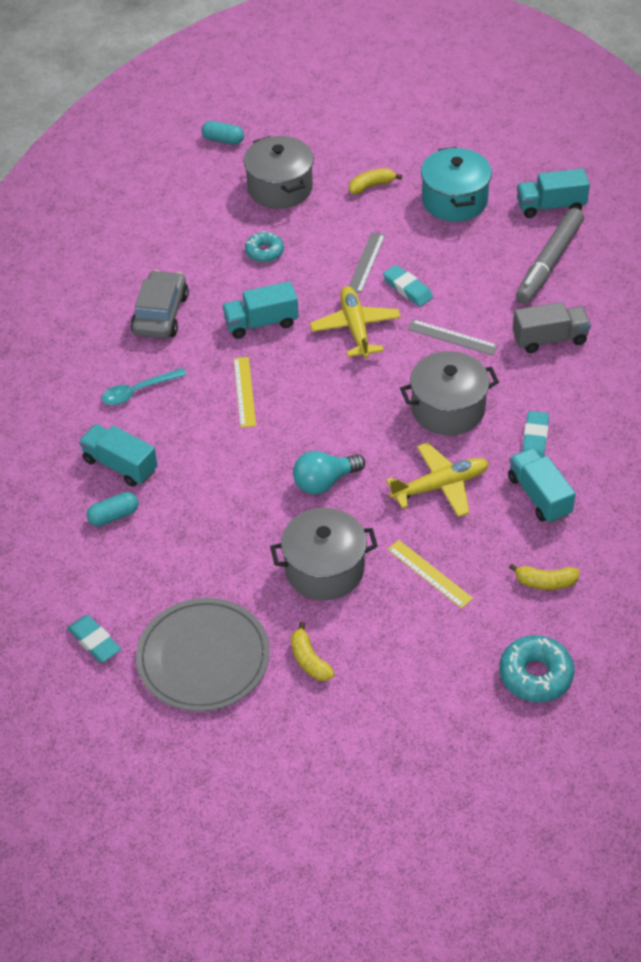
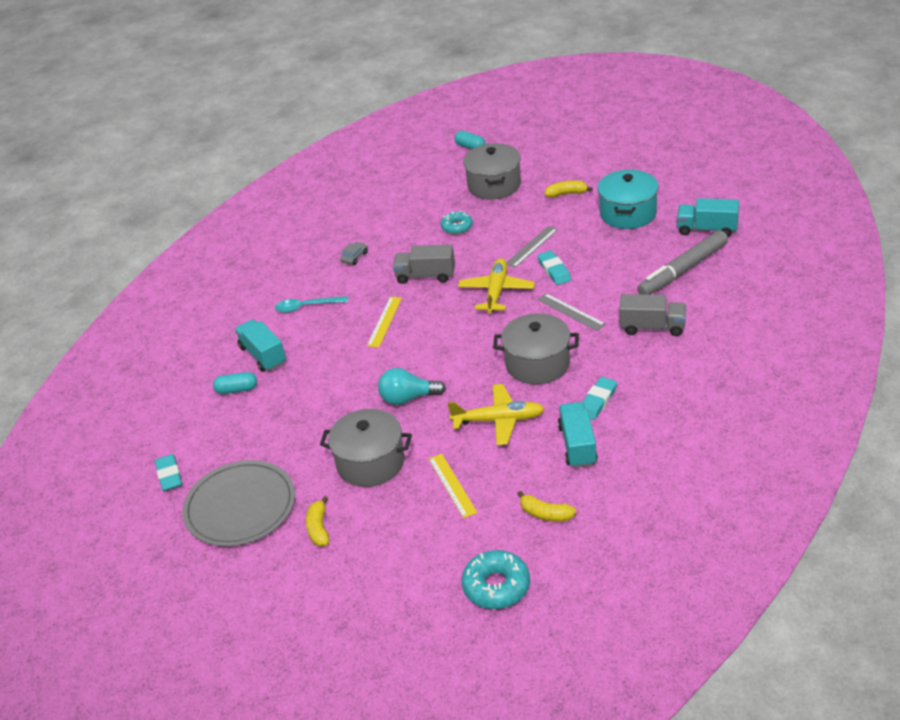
camera: 25 degrees right, 10 degrees down
grey car [131,270,189,339] -> grey car [340,242,368,265], size x0.47
turquoise truck [222,281,299,339] -> grey truck [393,244,455,284]

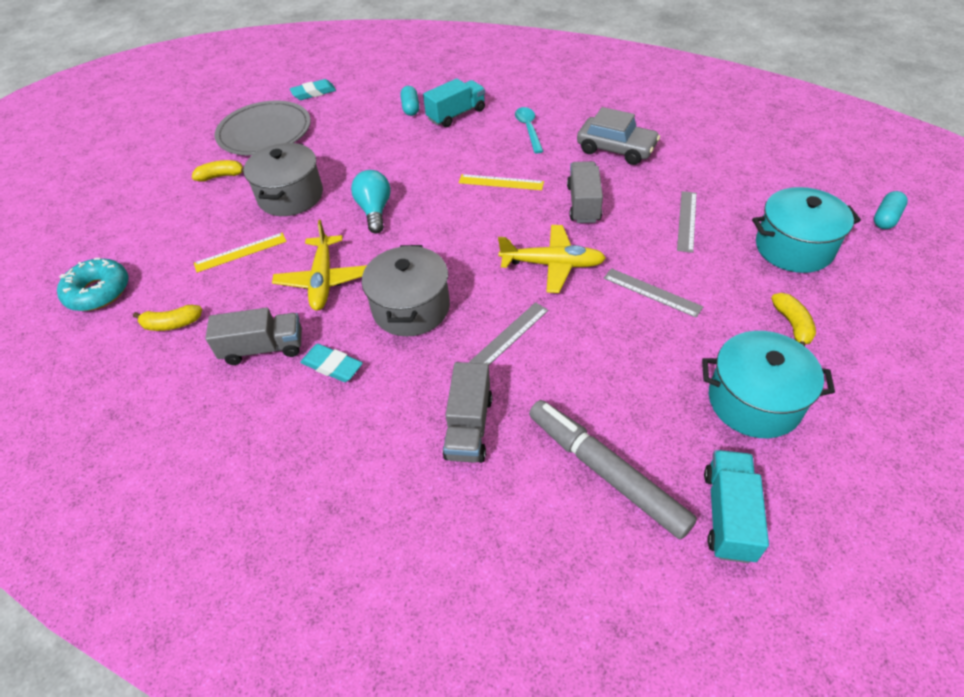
camera: 85 degrees right, 10 degrees up
grey car [340,242,368,265] -> grey car [577,107,660,165], size x2.14
turquoise donut [441,211,473,234] -> grey ruler [677,191,697,253]
grey pot [463,143,521,200] -> turquoise pot [752,187,861,273]
yellow banana [518,491,576,522] -> yellow banana turned 120 degrees counterclockwise [133,305,202,331]
turquoise eraser [537,250,571,285] -> none
turquoise truck [558,402,598,468] -> grey truck [205,308,302,365]

